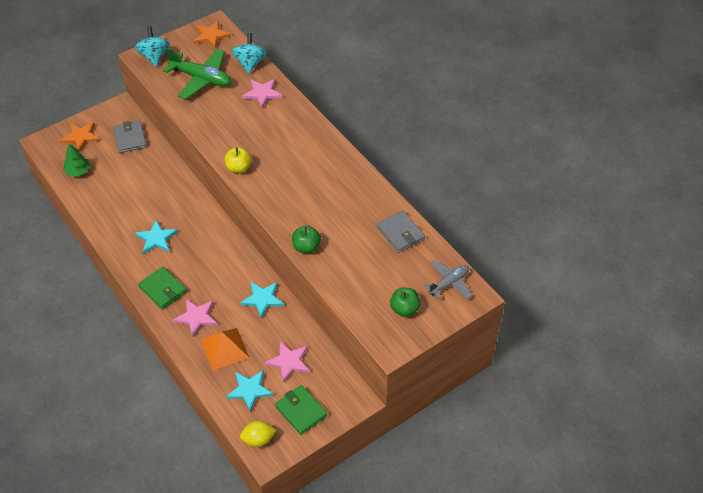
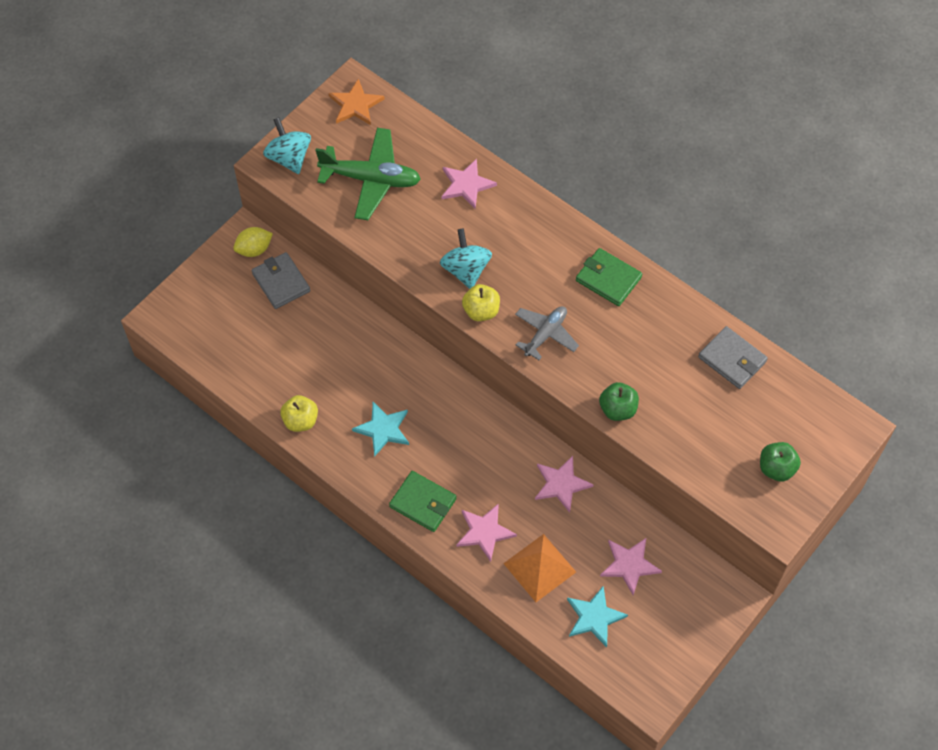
camera: 15 degrees left, 10 degrees up
orange star [60,122,100,152] -> none
green tree [63,143,90,176] -> none
turquoise spinning top [232,33,267,74] -> turquoise spinning top moved to [440,228,492,289]
turquoise star [240,282,284,318] -> pink star [535,456,594,513]
yellow lemon [240,421,276,447] -> yellow lemon moved to [233,227,273,257]
green wallet [275,385,327,435] -> green wallet moved to [576,248,642,306]
grey plane [424,260,472,300] -> grey plane moved to [515,306,579,360]
none -> yellow apple [280,395,318,432]

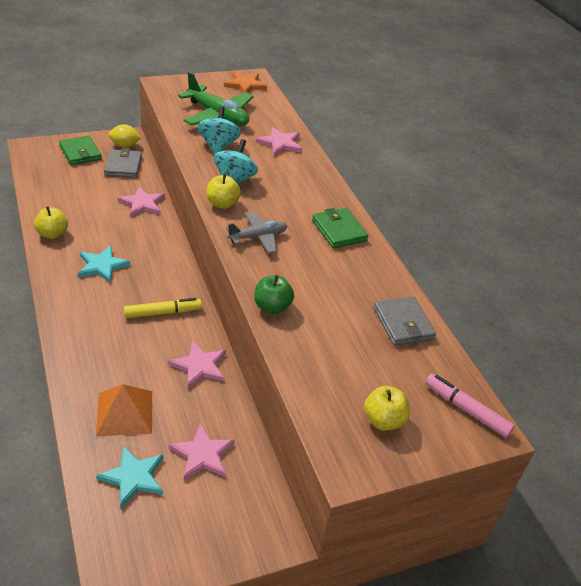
camera: 25 degrees right, 20 degrees down
turquoise spinning top [263,117,311,174] -> turquoise spinning top moved to [197,106,241,154]
green wallet [389,471,457,532] -> green wallet moved to [59,135,102,165]
pink star [456,503,517,562] -> pink star moved to [118,186,165,217]
green apple [760,442,801,481] -> yellow apple [364,386,410,431]
none -> yellow marker [124,298,202,318]
none -> pink marker [425,374,515,438]

